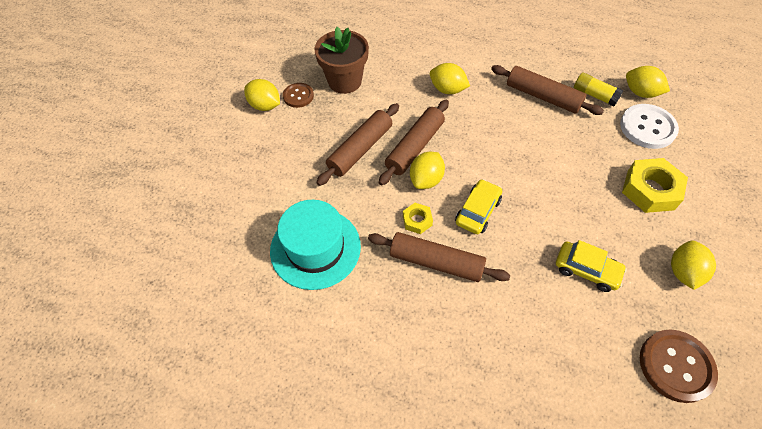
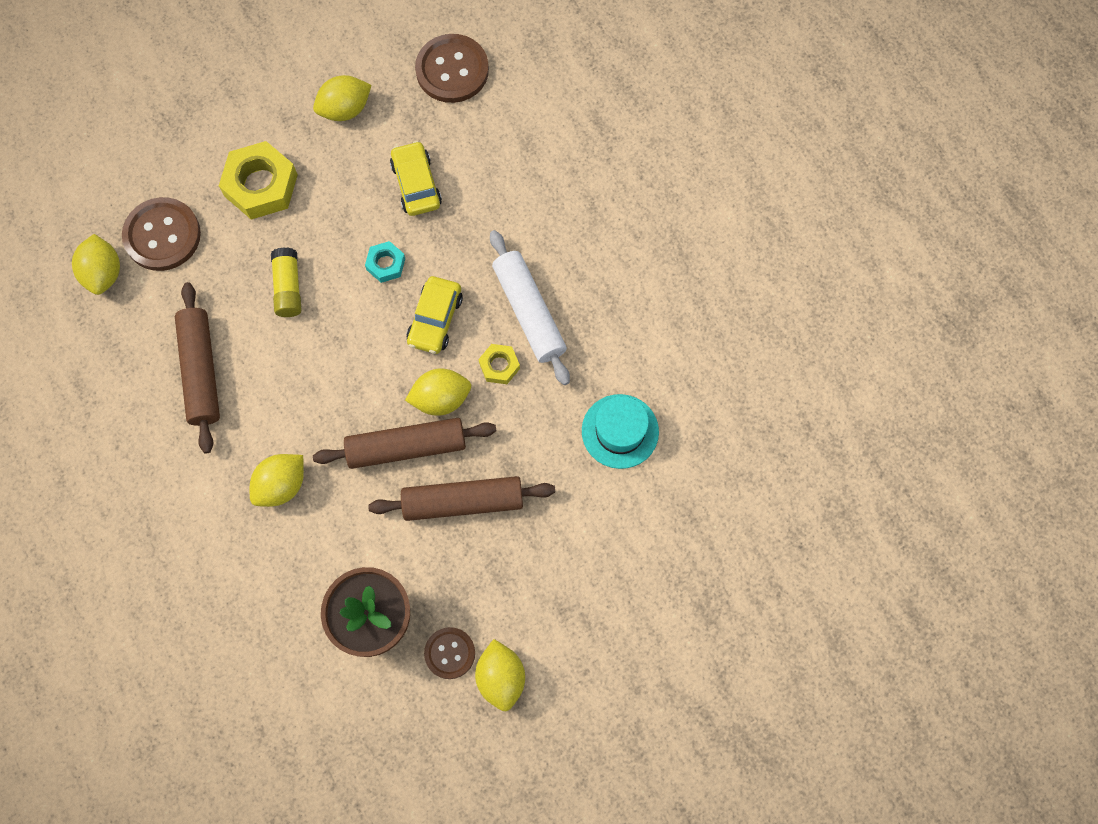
camera: 135 degrees left, 15 degrees up
turquoise hat [270,200,361,290] -> turquoise hat [582,394,659,469], size x0.66
brown rolling pin [368,232,510,282] -> white rolling pin [490,230,570,385]
yellow lemon [430,63,470,94] -> yellow lemon turned 60 degrees clockwise [250,454,304,507]
yellow car [455,179,502,234] -> yellow car turned 60 degrees counterclockwise [406,276,463,354]
yellow glue stick [574,73,623,107] -> yellow glue stick moved to [271,247,302,317]
white button [620,104,679,149] -> brown button [122,197,201,271]
none -> turquoise nut [365,241,405,283]

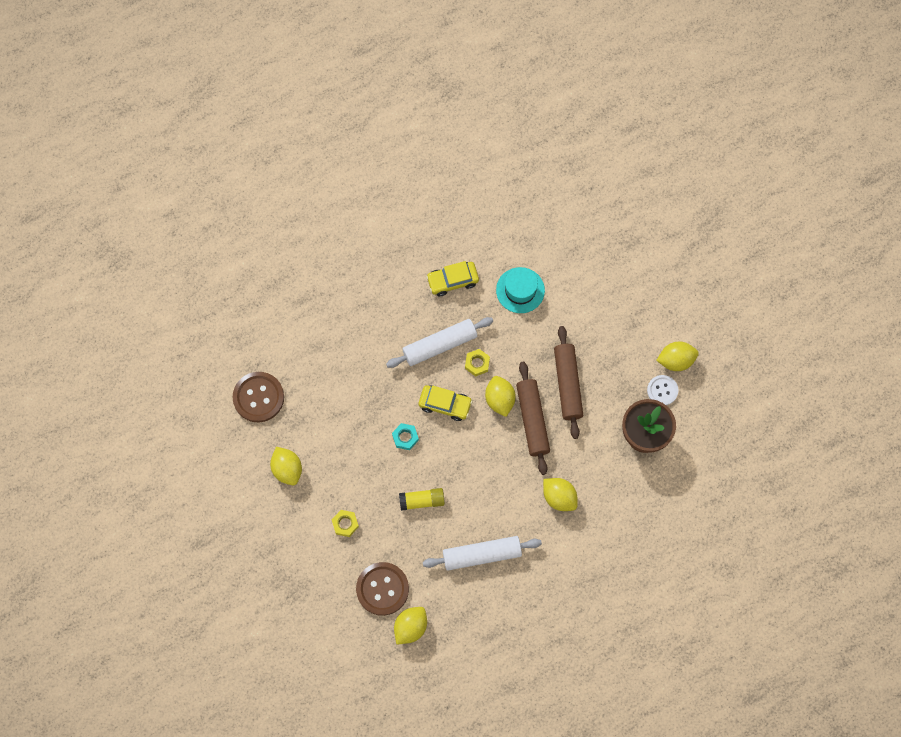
camera: 90 degrees left, 0 degrees up
yellow lemon [72,234,120,295] -> yellow lemon turned 45 degrees counterclockwise [394,607,427,645]
brown rolling pin [175,282,220,454] -> white rolling pin [423,536,542,571]
yellow nut [219,141,298,219] -> yellow nut [332,510,359,537], size x0.52
yellow car [390,141,442,216] -> yellow car moved to [426,261,479,296]
brown button [424,627,475,679] -> white button [647,375,678,405]

